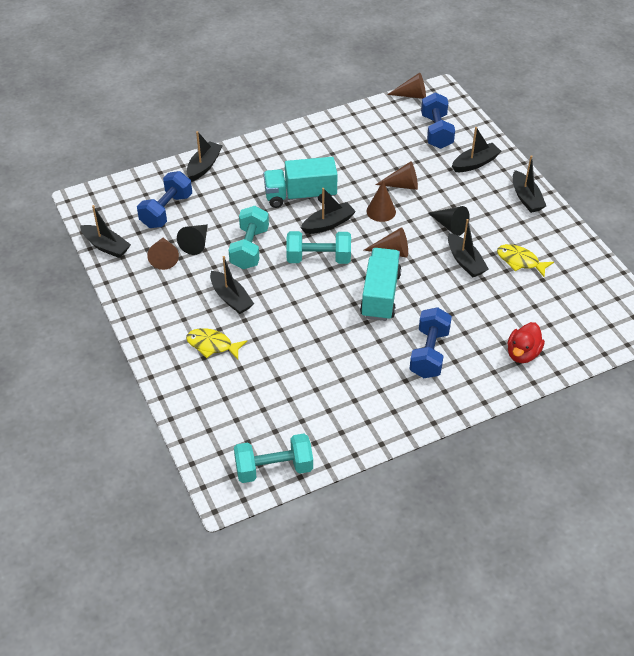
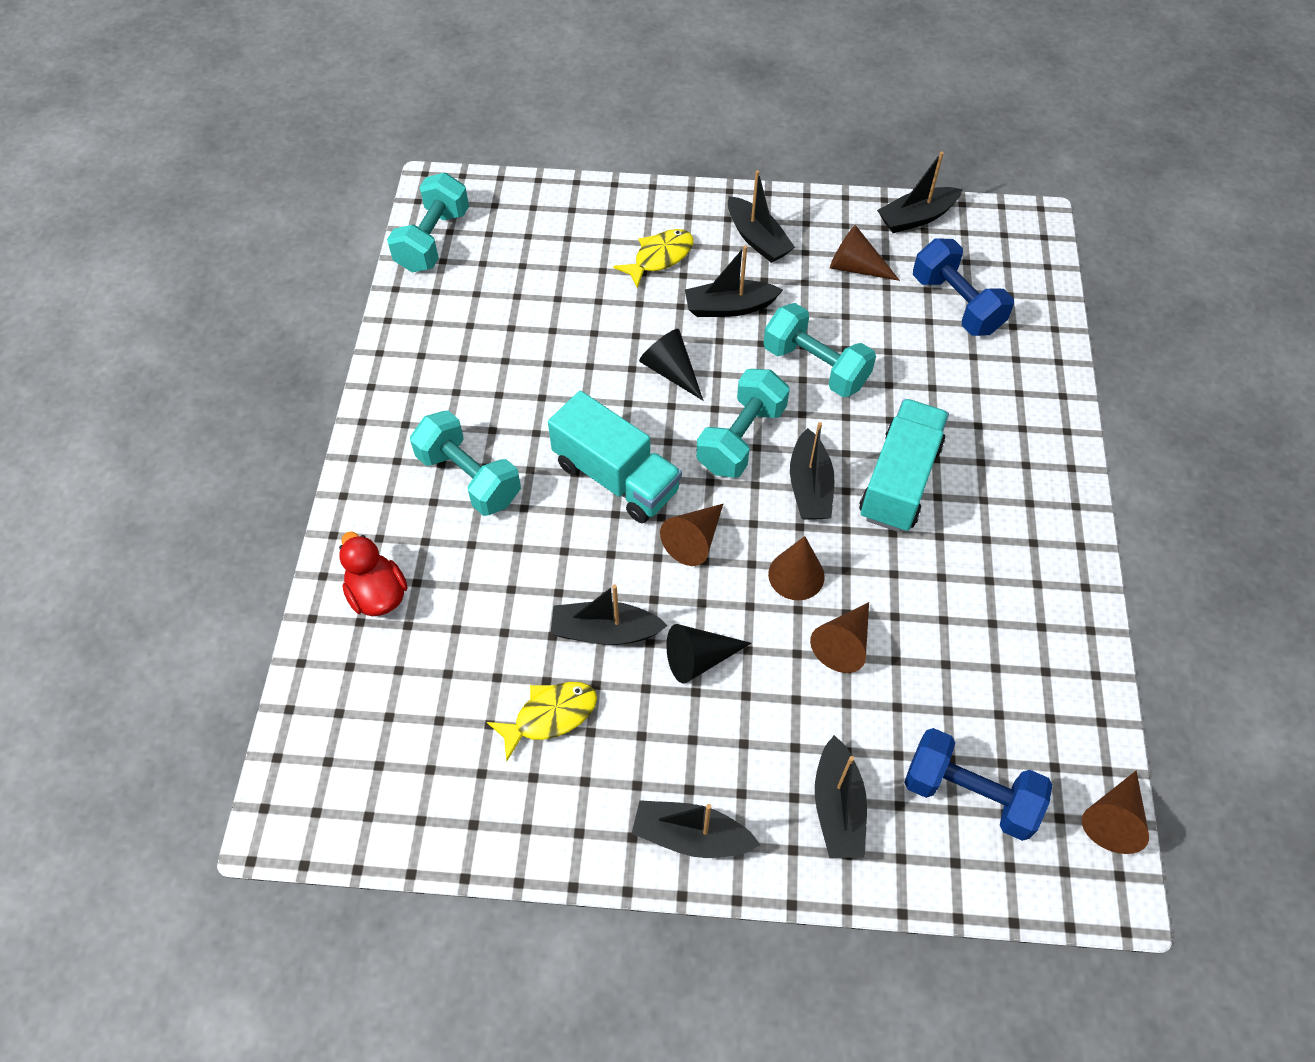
camera: 120 degrees right, 10 degrees up
black cone [177,224,208,255] -> black cone moved to [639,329,703,400]
black boat [187,131,223,181] -> black boat moved to [728,170,795,263]
blue dumbbell [409,307,452,378] -> turquoise dumbbell [410,410,521,516]

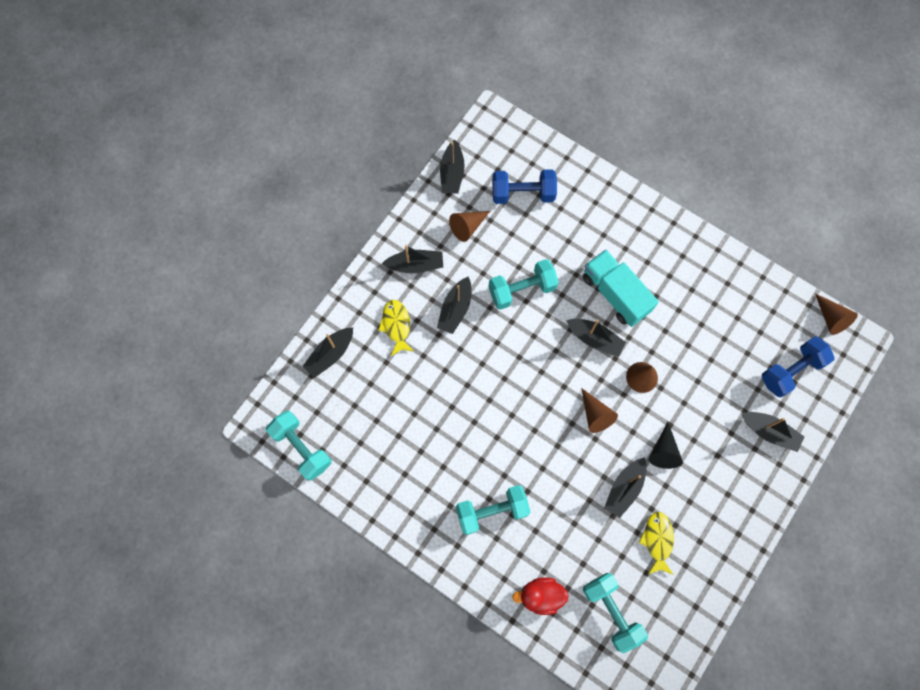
camera: 60 degrees left, 15 degrees up
turquoise truck [548,391,682,523] -> none
black boat [632,800,760,858] -> black boat moved to [302,328,353,378]
black cone [639,329,703,400] -> none
turquoise dumbbell [696,369,790,478] -> turquoise dumbbell moved to [583,573,648,653]
brown cone [810,602,869,673] -> none

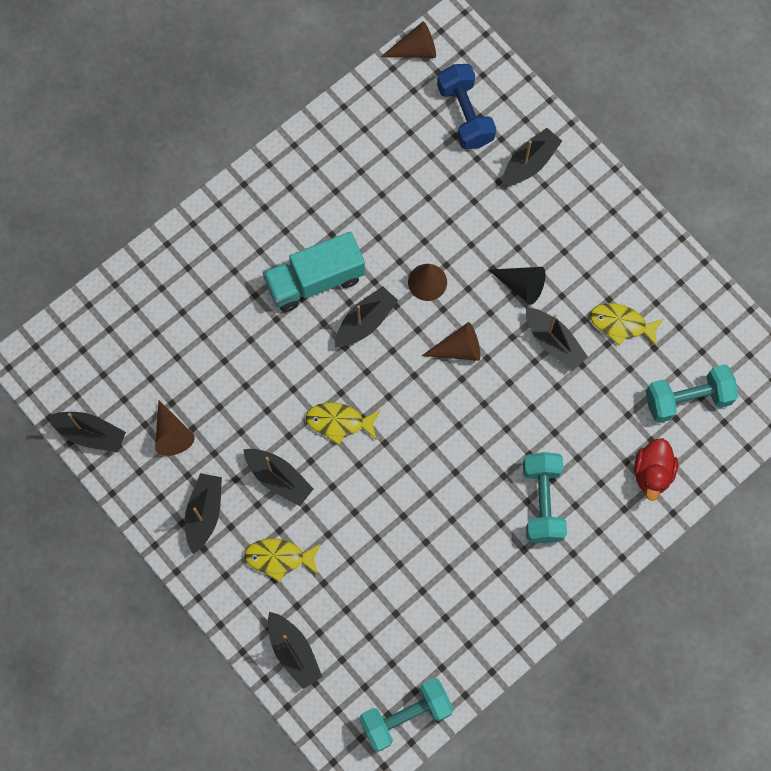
camera: 75 degrees left, 0 degrees up
turquoise dumbbell [488,259,559,310] -> none
blue dumbbell [492,169,557,204] -> none
none -> yellow fish [306,403,380,445]

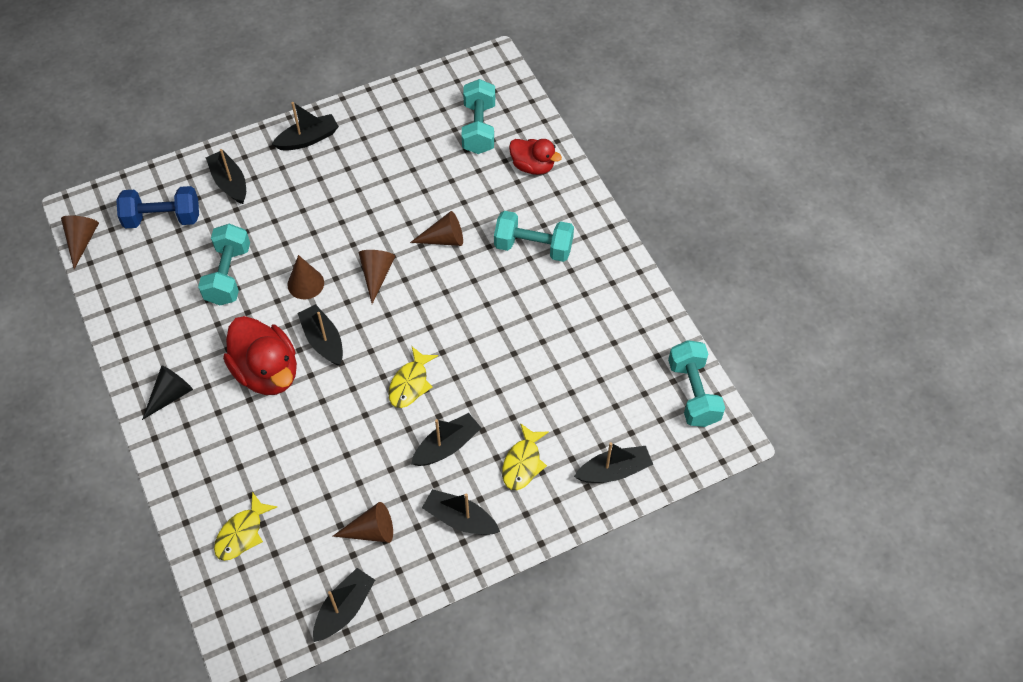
camera: 75 degrees left, 15 degrees down
turquoise truck [263,231,365,312] -> red duck [223,316,297,395]
black cone [488,267,546,305] -> black cone moved to [142,365,193,420]
black boat [526,308,588,371] -> black boat moved to [272,102,339,151]
yellow fish [590,303,663,347] -> yellow fish moved to [214,492,277,561]
none -> turquoise dumbbell [198,224,250,305]
none -> brown cone [410,211,463,246]

